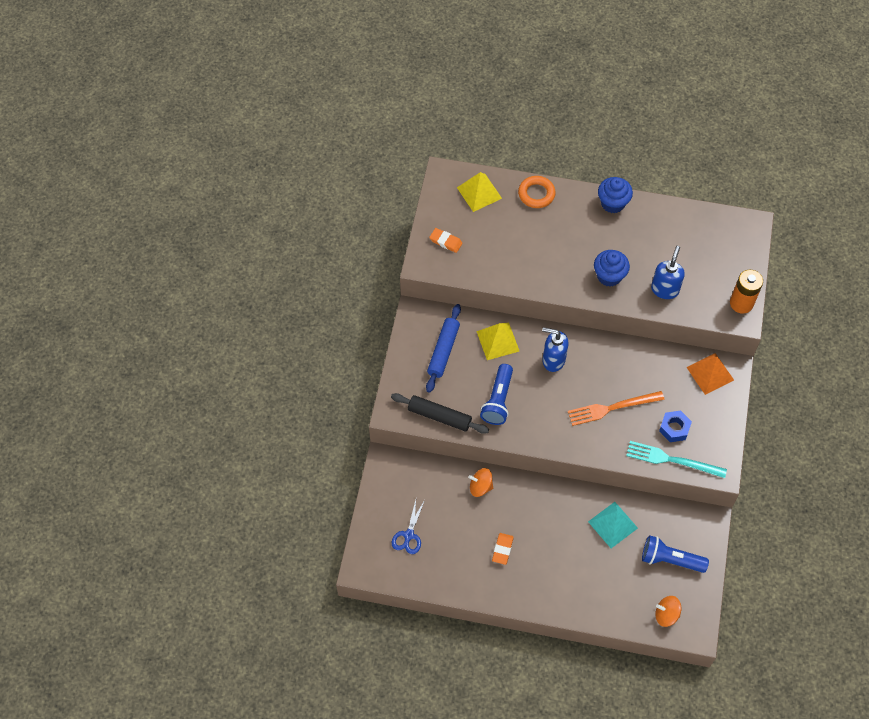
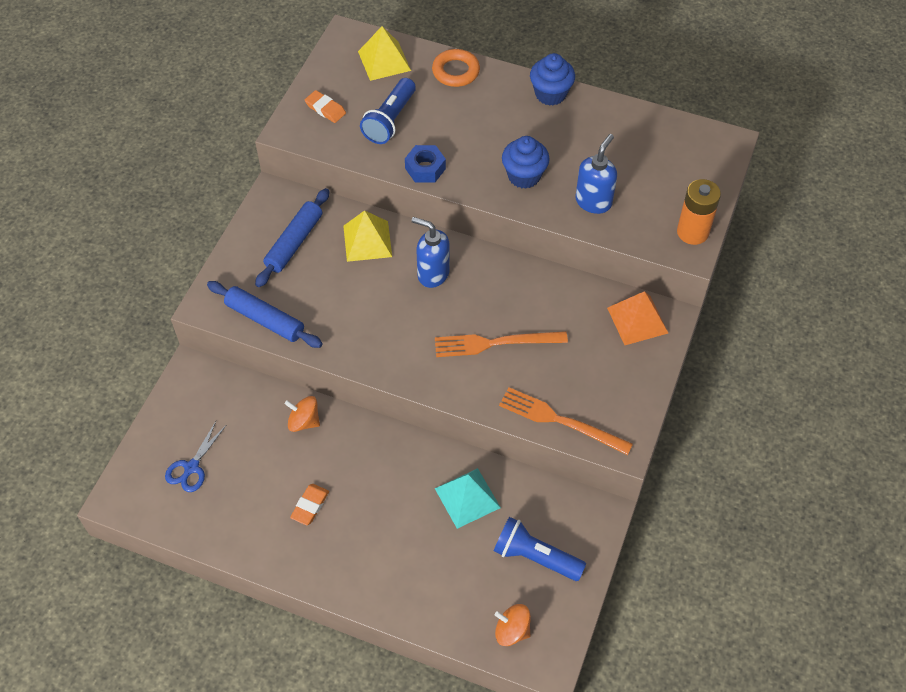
camera: 10 degrees right, 5 degrees down
black rolling pin [391,393,489,434] -> blue rolling pin [207,281,322,348]
blue flashlight [480,364,513,425] -> blue flashlight moved to [360,78,416,144]
turquoise fork [626,441,727,478] -> orange fork [499,387,633,455]
blue nut [659,410,692,442] -> blue nut moved to [405,145,446,183]

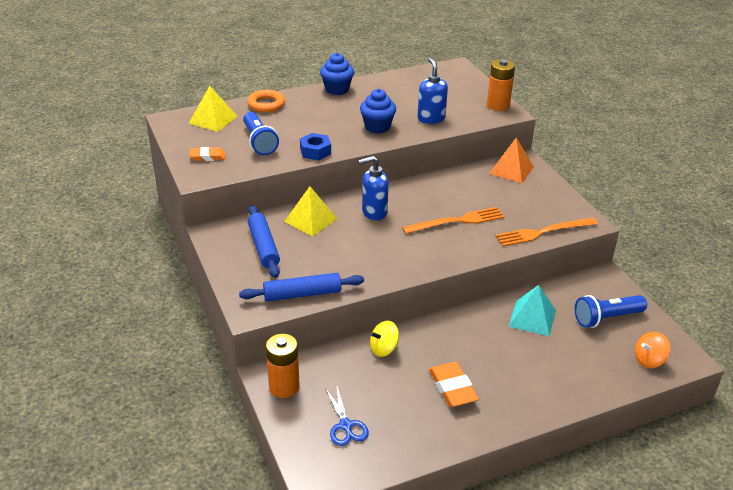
camera: 45 degrees left, 20 degrees down
orange spinning top [284,396,320,432] -> yellow spinning top [370,321,399,357]
orange eraser [290,484,329,525] -> orange eraser [429,362,479,407], size x1.53
orange fork [435,331,568,357] -> orange fork turned 150 degrees counterclockwise [402,207,504,234]
none -> orange battery [266,334,300,398]

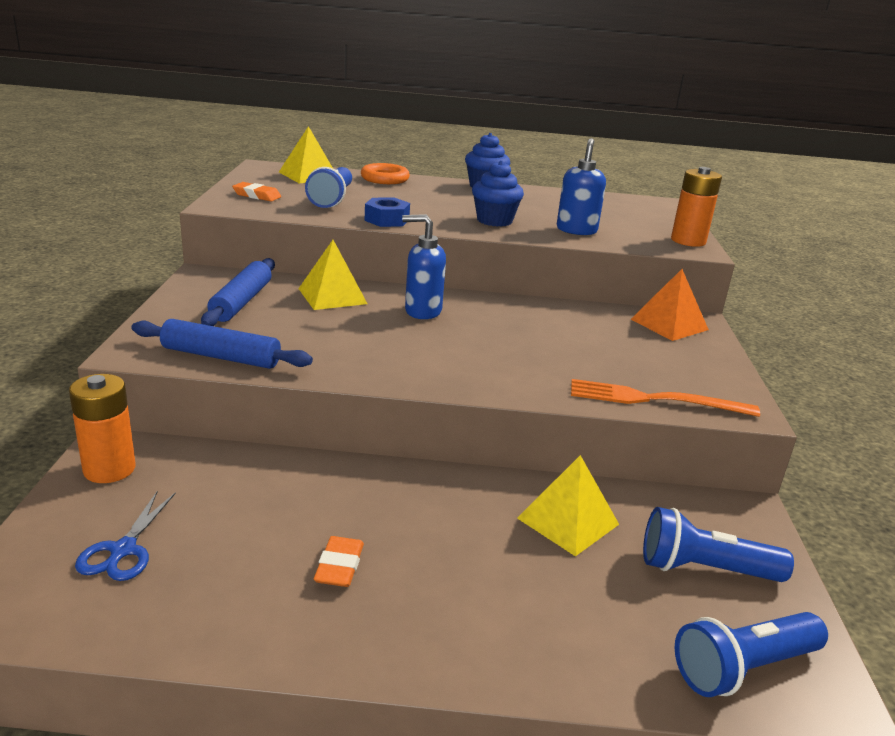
camera: 25 degrees right, 10 degrees down
yellow spinning top [370,321,399,357] -> none
orange fork [402,207,504,234] -> none
orange eraser [429,362,479,407] -> orange eraser [314,536,364,587], size x0.65
turquoise pyramid [509,285,556,336] -> yellow pyramid [517,455,619,556]
orange spinning top [635,332,670,368] -> blue flashlight [675,612,828,697]

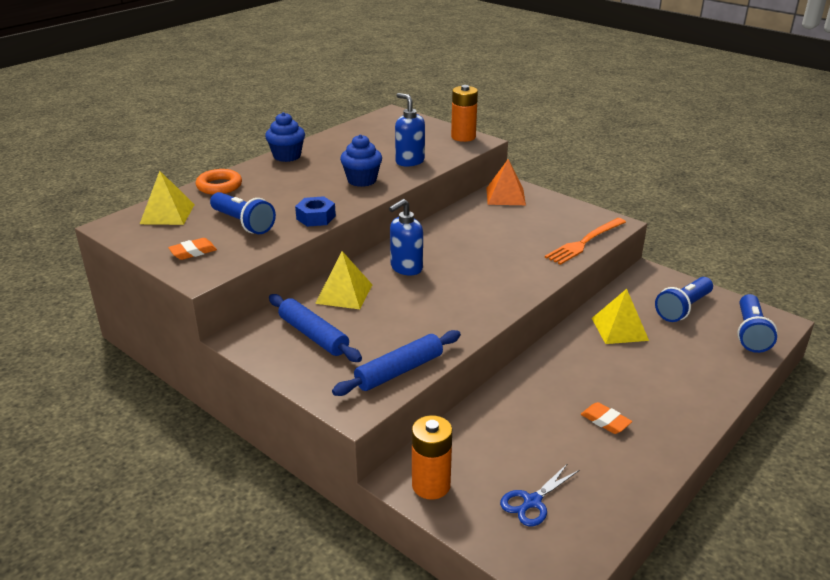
camera: 50 degrees left, 5 degrees up
blue scissors [75,491,176,581] -> blue scissors turned 90 degrees clockwise [500,463,579,526]

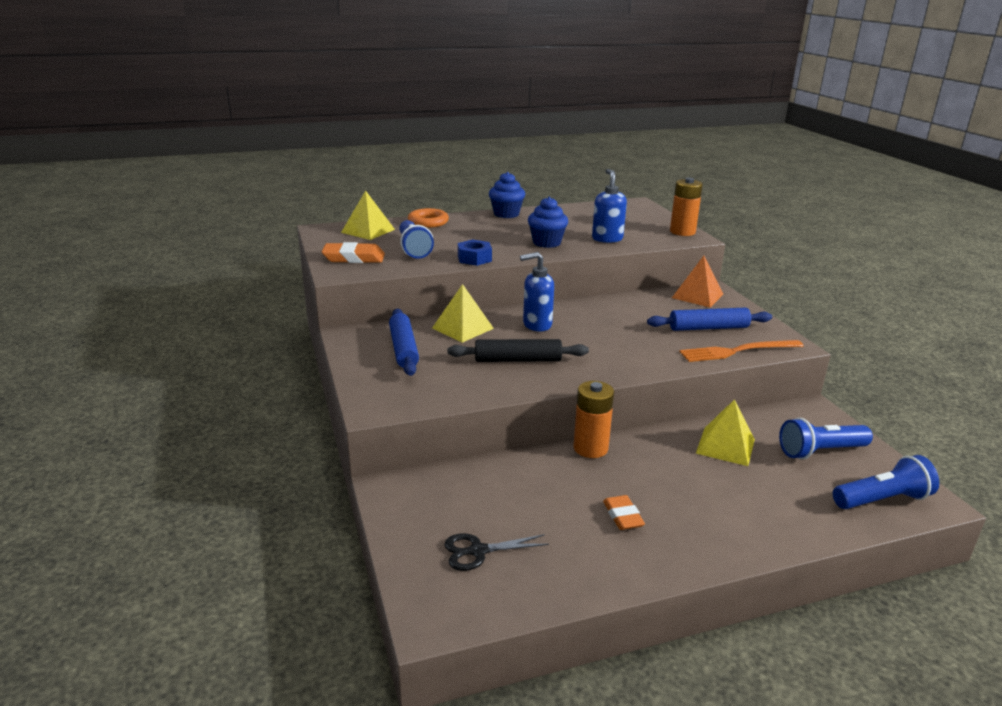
camera: 30 degrees right, 5 degrees down
orange eraser [168,238,217,260] -> orange eraser [321,242,385,263], size x1.53
blue rolling pin [332,330,461,396] -> blue rolling pin moved to [647,308,772,331]
orange battery [412,415,452,500] -> orange battery moved to [574,381,614,458]
blue scissors [500,463,579,526] -> black scissors [444,533,549,571]
blue flashlight [737,294,777,353] -> blue flashlight turned 150 degrees counterclockwise [833,455,939,509]
none -> black rolling pin [448,339,589,362]

